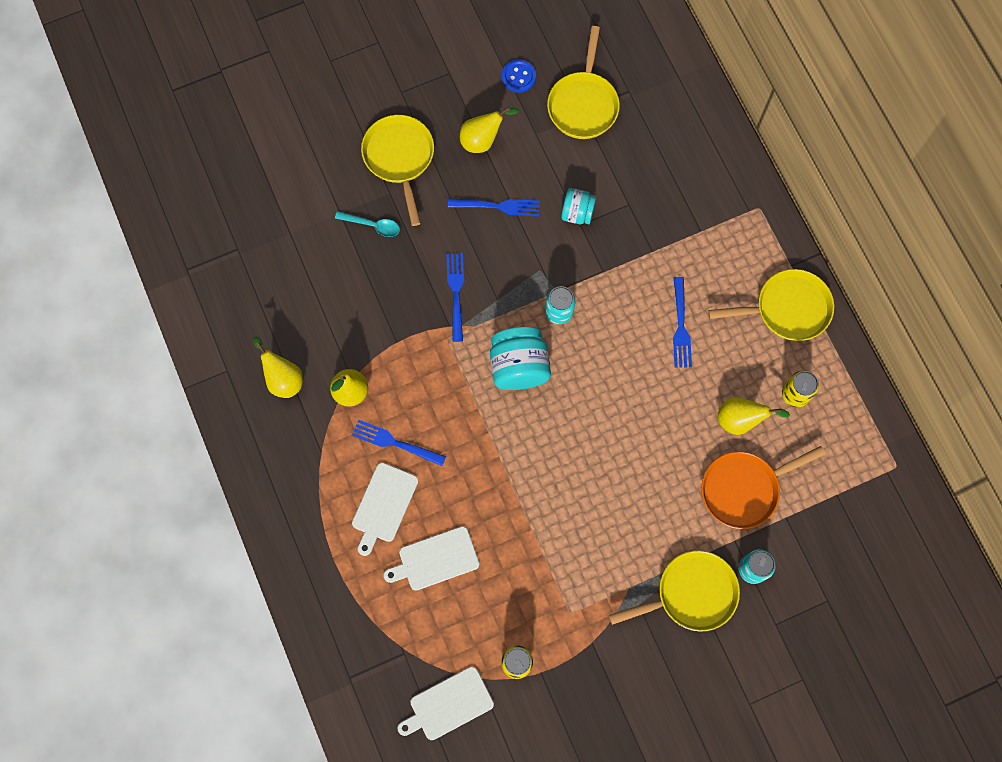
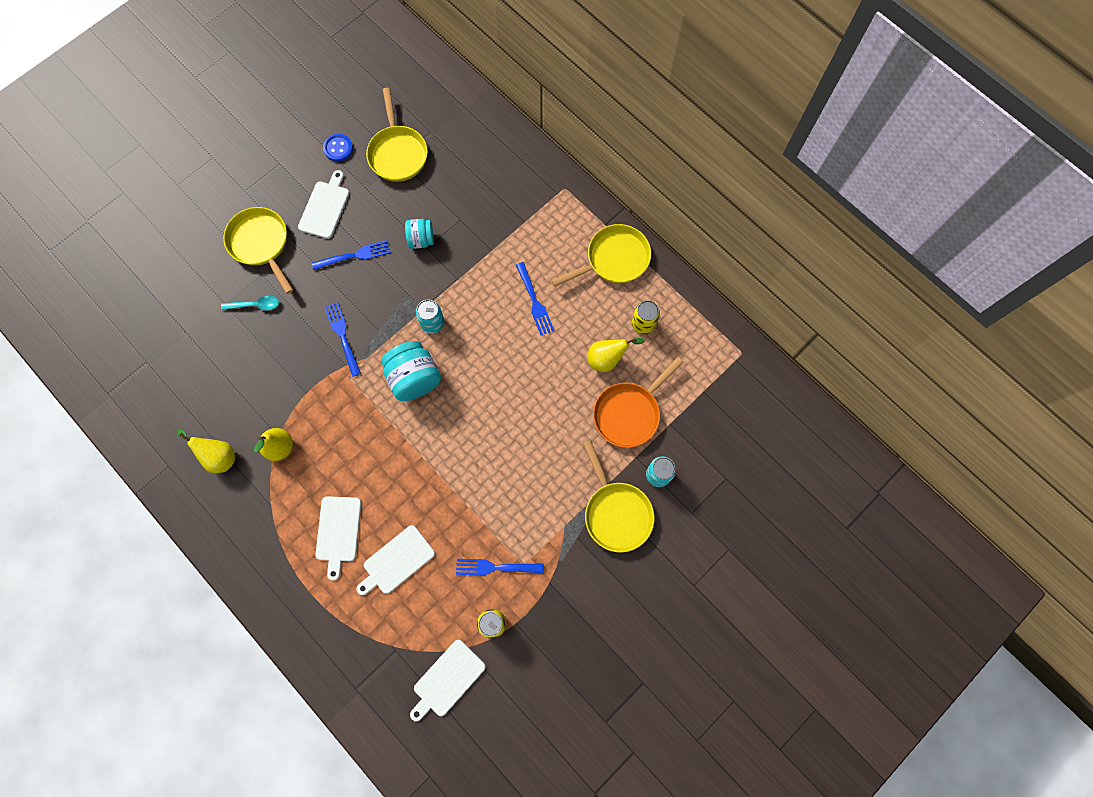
camera: 20 degrees left, 0 degrees up
blue fork [352,420,446,466] -> blue fork moved to [456,559,543,575]
yellow pear [460,107,519,153] -> white cutting board [298,170,349,239]
yellow pan [609,550,740,632] -> yellow pan turned 105 degrees clockwise [583,441,654,552]

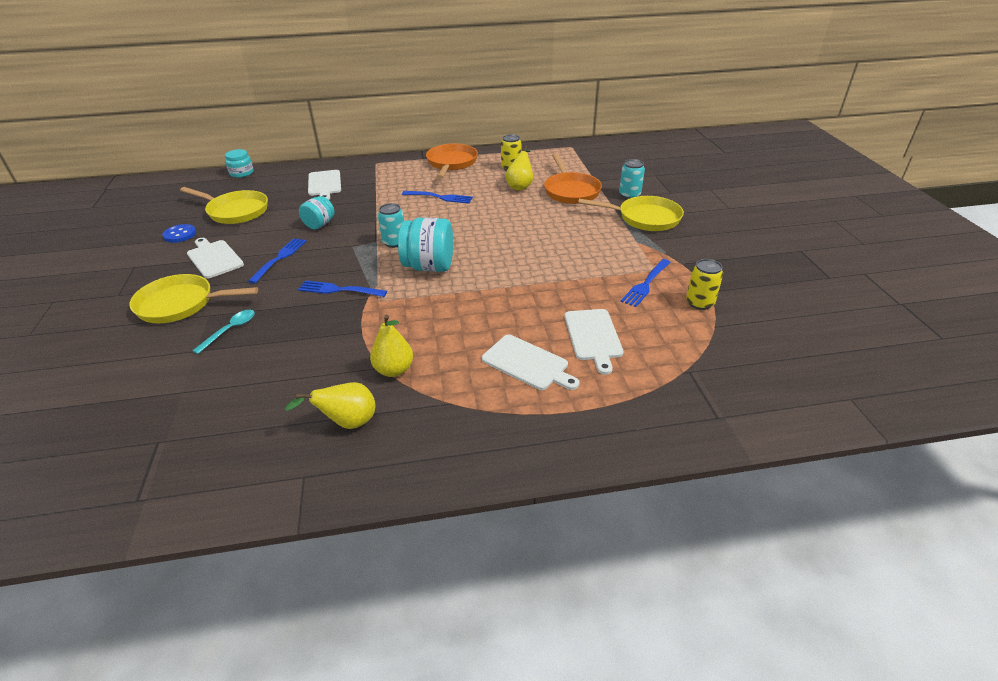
camera: 55 degrees left, 35 degrees down
white cutting board [410,640,486,722] -> white cutting board moved to [308,170,341,200]
yellow pan [551,224,651,287] -> orange pan [426,143,478,179]
none -> turquoise jar [225,149,254,178]

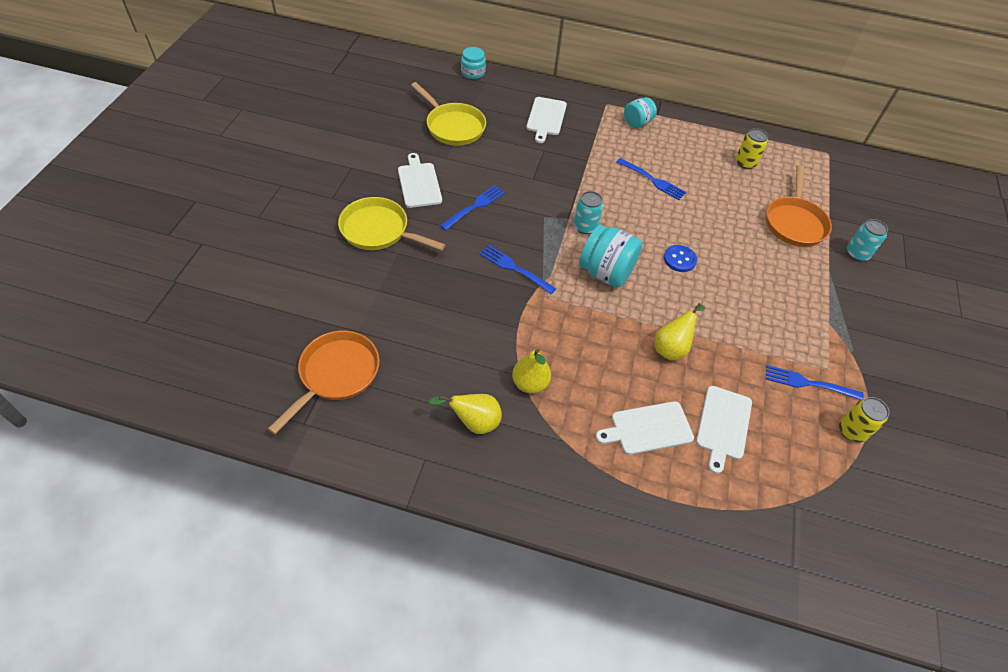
camera: 20 degrees right, 15 degrees up
blue button [162,224,196,243] -> blue button moved to [664,245,697,272]
turquoise spoon [192,310,255,354] -> none
turquoise jar [299,196,335,229] -> turquoise jar moved to [624,97,657,128]
orange pan [426,143,478,179] -> orange pan moved to [268,331,380,434]
white cutting board [482,335,580,390] -> white cutting board turned 105 degrees clockwise [596,401,694,455]
yellow pear [506,145,533,190] -> yellow pear moved to [654,303,705,361]
yellow pan [578,196,684,231] -> none
blue fork [621,259,671,307] -> blue fork turned 45 degrees clockwise [766,365,864,400]

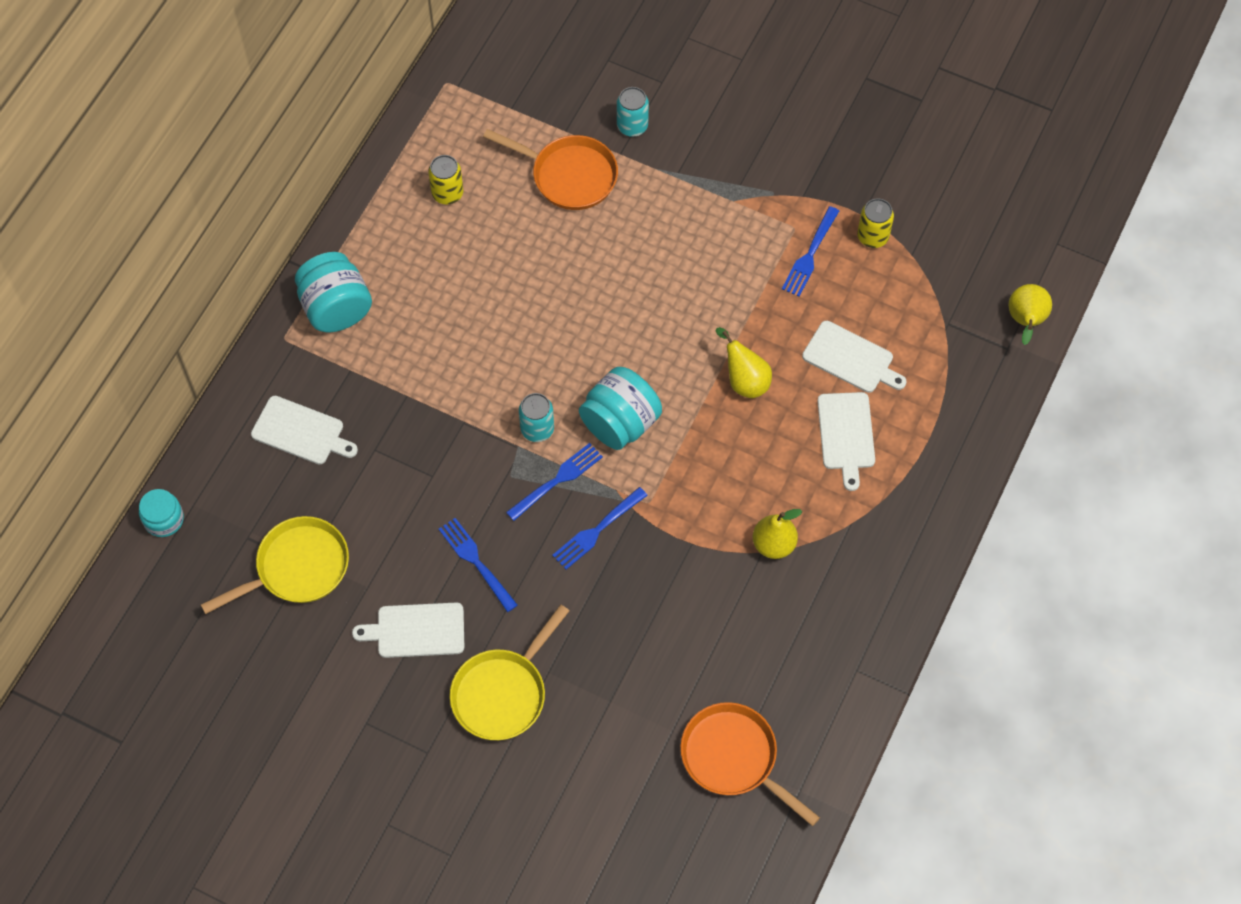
camera: 75 degrees left, 10 degrees up
yellow pear [428,394,502,434] -> yellow pear moved to [1009,284,1052,345]
blue fork [616,158,686,200] -> blue fork moved to [506,443,603,521]
turquoise jar [624,97,657,128] -> turquoise jar [295,252,372,332], size x1.67
blue button [664,245,697,272] -> none

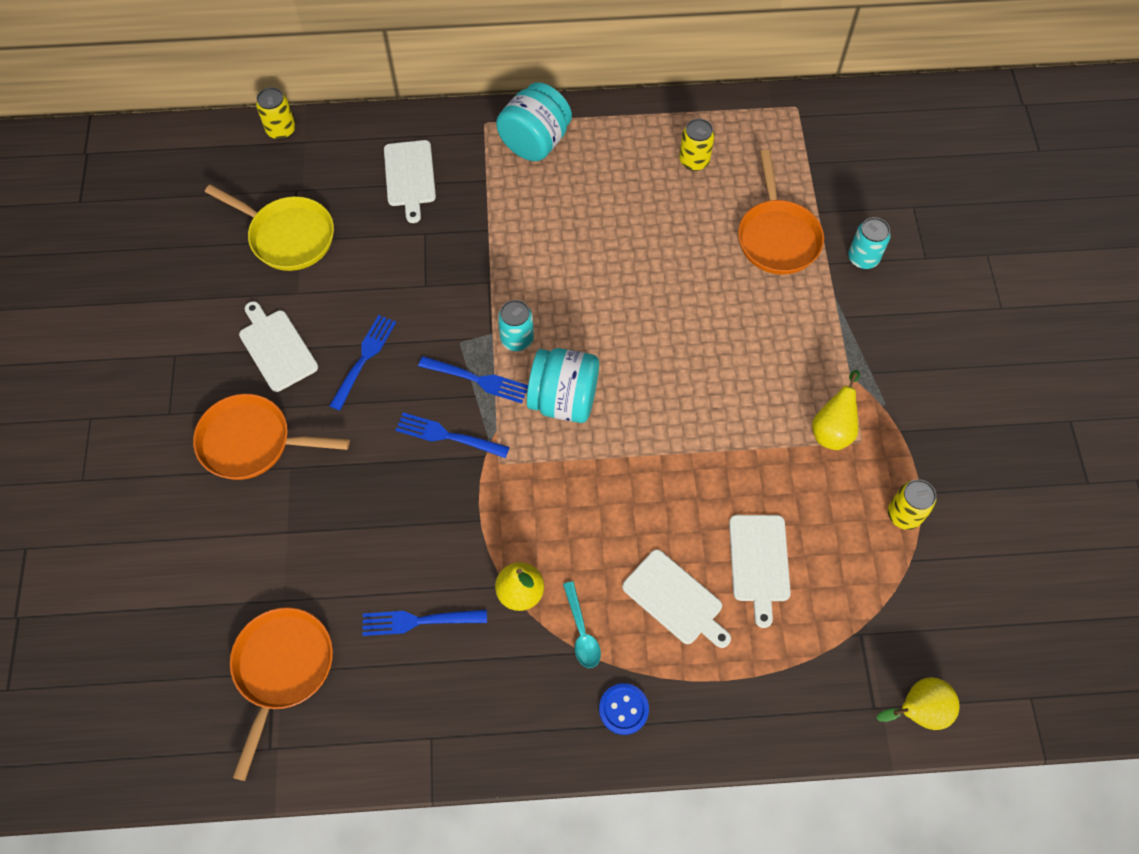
camera: 60 degrees right, 0 degrees up
turquoise jar [139,489,184,537] -> yellow can [256,87,296,140]
yellow pan [450,604,569,740] -> orange pan [193,394,350,480]
yellow pear [715,327,772,398] -> yellow pear moved to [812,370,860,450]
blue fork [782,206,839,297] -> blue fork moved to [363,609,487,636]
white cutting board [817,392,875,491] -> white cutting board turned 105 degrees counterclockwise [622,549,731,648]
none -> turquoise spoon [563,581,601,668]
none -> blue button [599,683,649,735]

